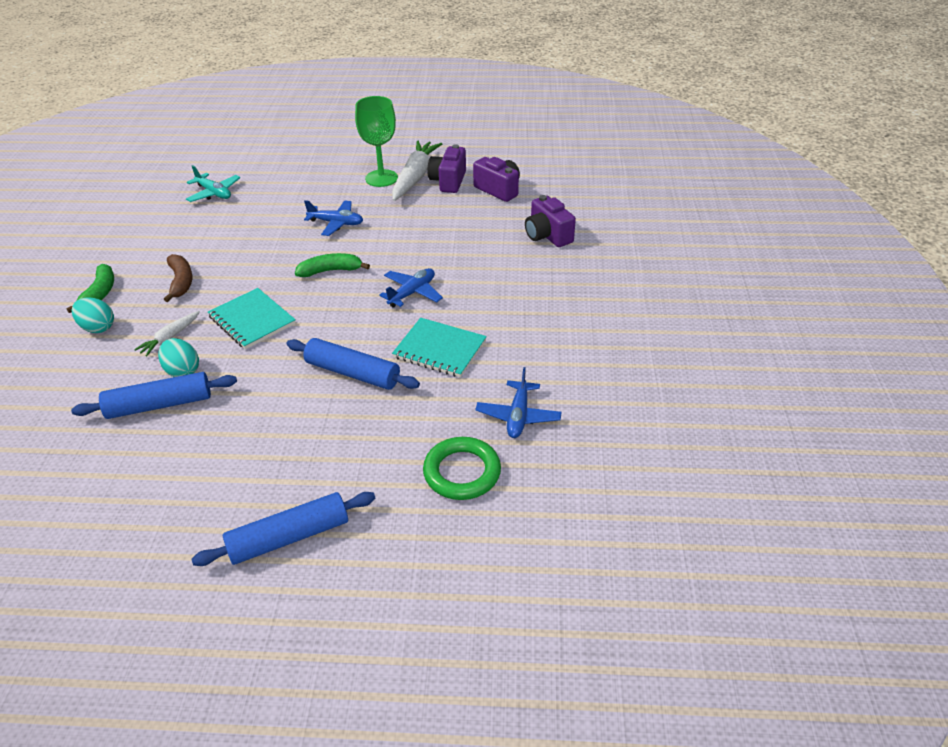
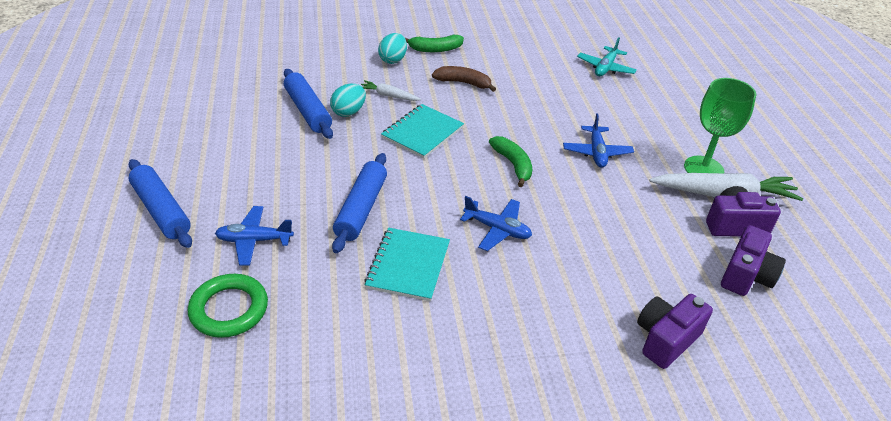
camera: 75 degrees right, 0 degrees up
brown banana [164,254,192,302] -> brown banana turned 135 degrees counterclockwise [432,66,496,92]
blue plane [475,367,562,438] -> blue plane moved to [215,206,294,265]

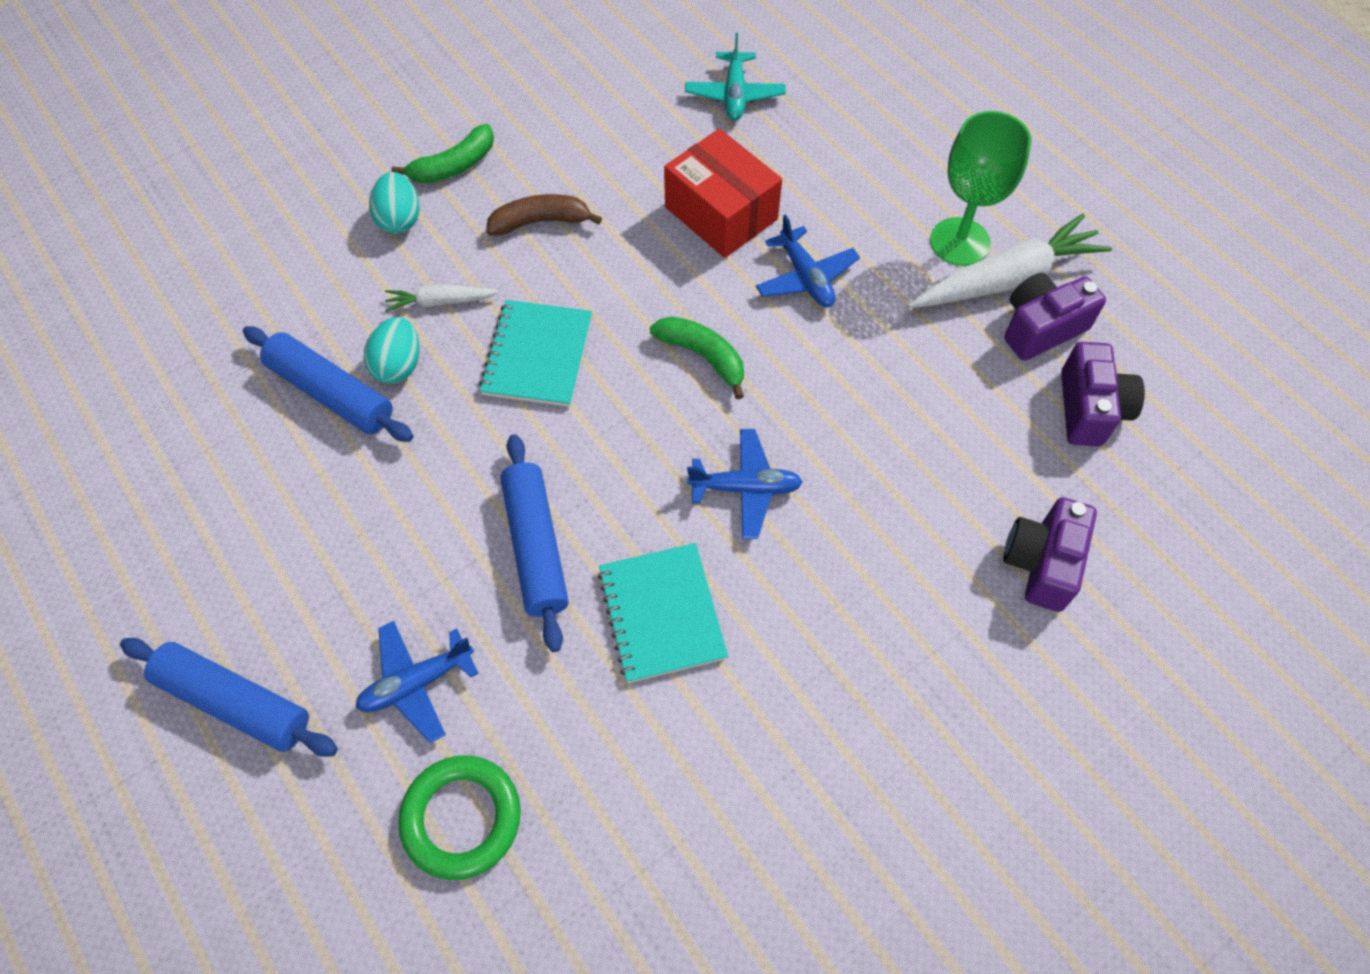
camera: 25 degrees left, 20 degrees up
none -> red box [664,128,782,258]

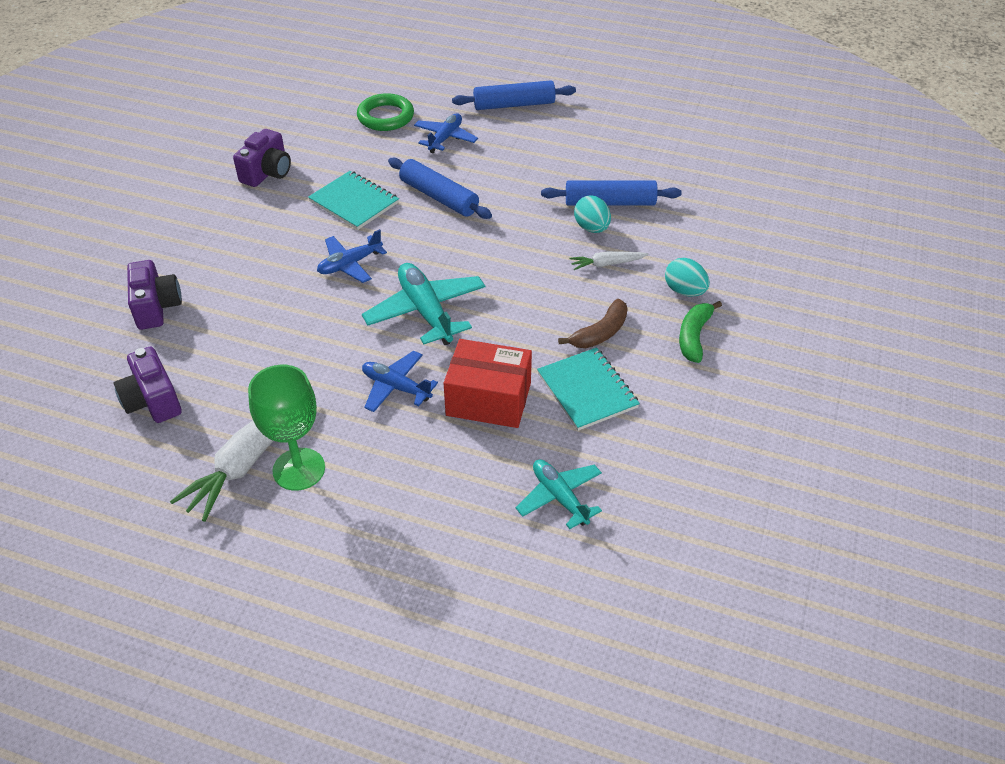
camera: 145 degrees right, 15 degrees down
white carrot [385,284,499,312] -> white carrot turned 150 degrees counterclockwise [570,251,648,270]
turquoise notebook [479,300,592,407] -> turquoise notebook moved to [537,347,640,431]
green banana [650,316,744,399] -> turquoise plane [362,263,485,345]
purple camera [1004,273,1106,361] -> purple camera moved to [233,129,291,187]

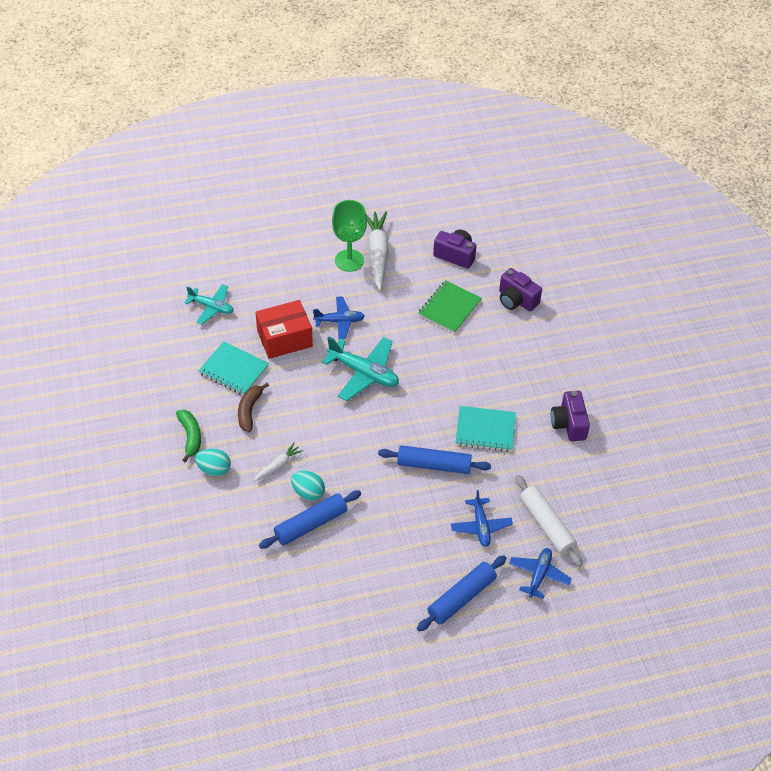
camera: 145 degrees right, 5 degrees up
blue plane [317,229,387,283] -> blue plane moved to [509,548,572,599]
green ring [357,93,414,131] -> white rolling pin [515,475,582,567]
none -> green notebook [418,280,482,334]

